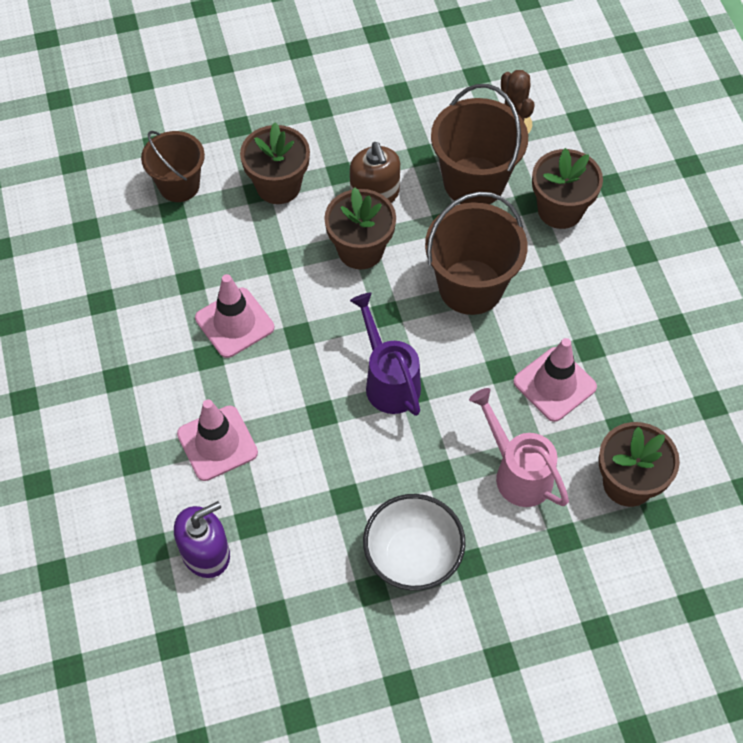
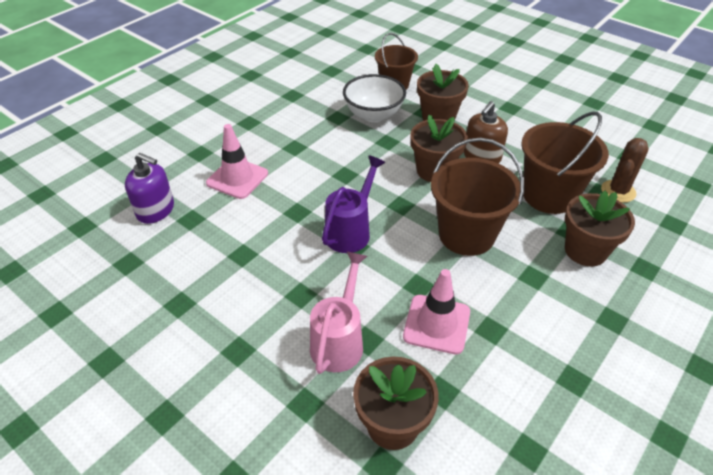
camera: 55 degrees right, 15 degrees down
pink traffic cone [195,274,274,358] -> none
white bowl [363,494,466,591] -> white bowl moved to [343,74,406,122]

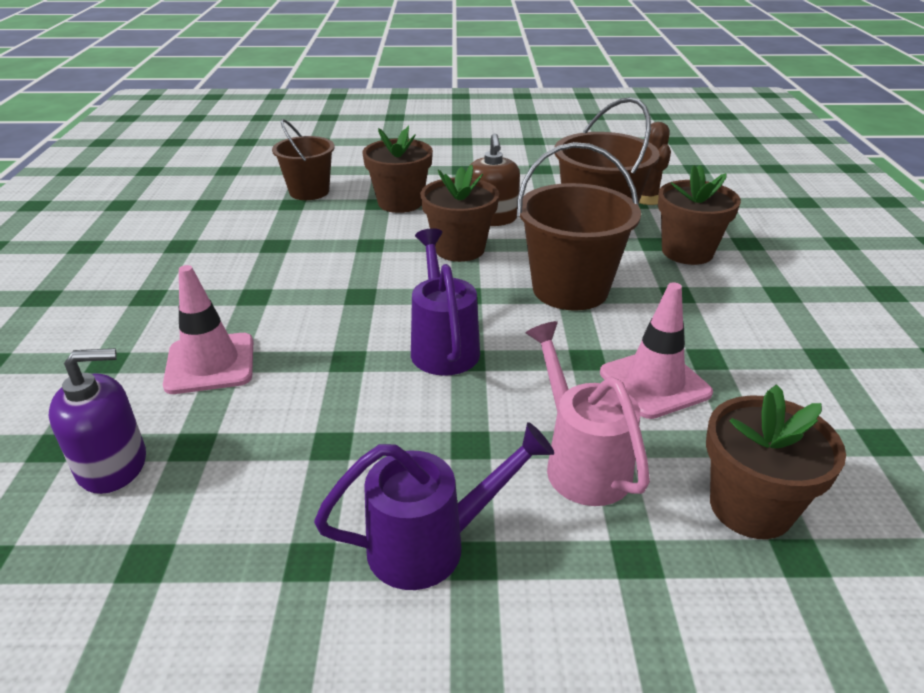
camera: 40 degrees left, 10 degrees down
white bowl [343,74,406,122] -> none
none -> purple watering can [314,422,554,590]

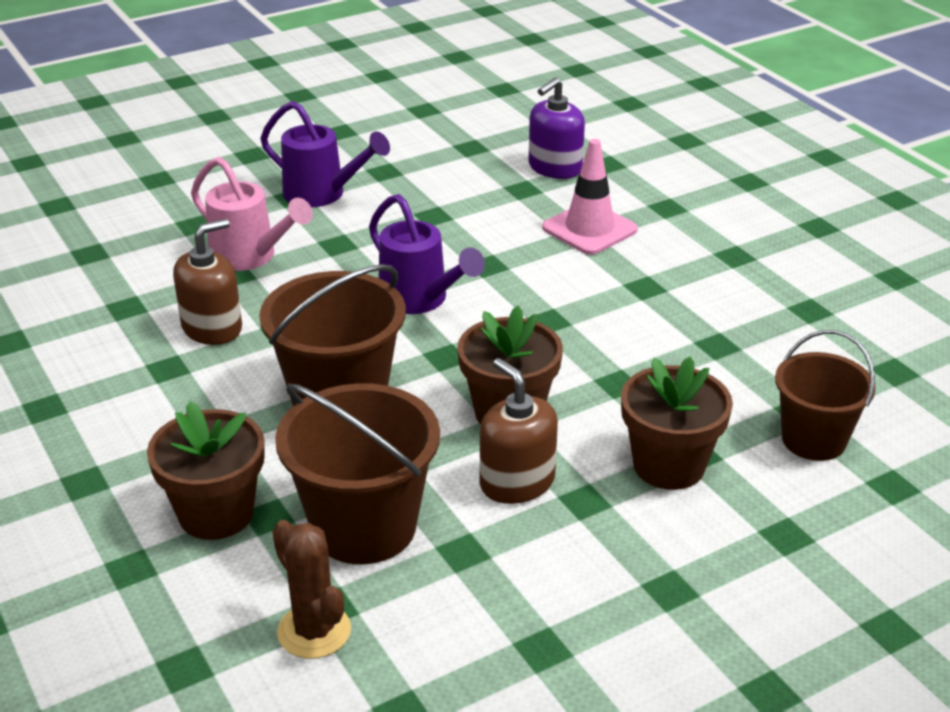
camera: 150 degrees right, 0 degrees up
purple watering can [314,422,554,590] -> purple watering can turned 105 degrees counterclockwise [260,101,390,207]
pink traffic cone [600,282,713,419] -> brown soap dispenser [173,219,242,345]
brown flower pot [706,384,846,539] -> none

